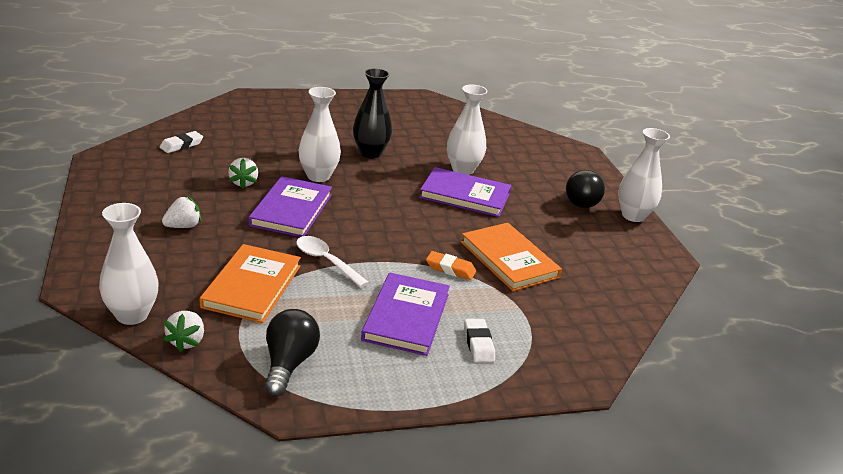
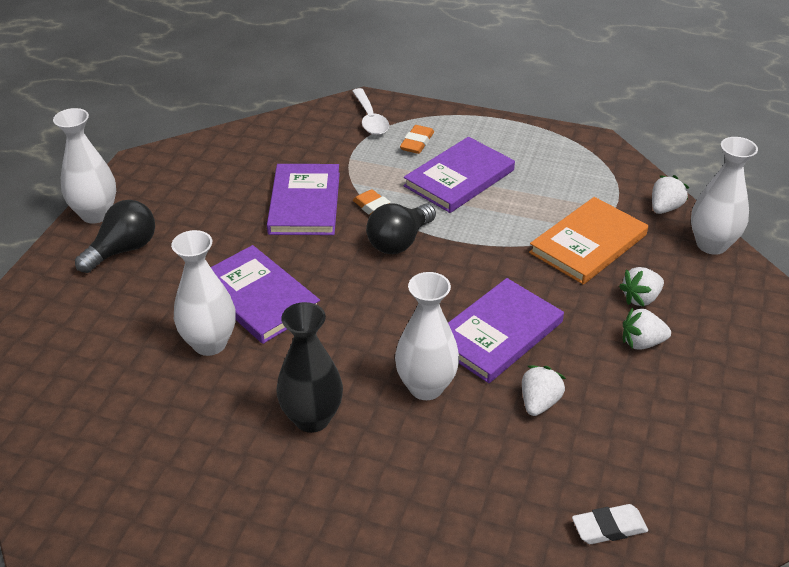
camera: 145 degrees left, 10 degrees up
black light bulb [264,309,320,397] -> black light bulb moved to [366,203,436,254]
white spoon [296,236,369,288] -> white spoon moved to [352,88,389,135]
orange book [461,223,562,291] -> purple book [267,164,340,235]
white eraser [464,319,495,363] -> orange eraser [400,125,434,154]
none -> white strawberry [619,267,664,307]

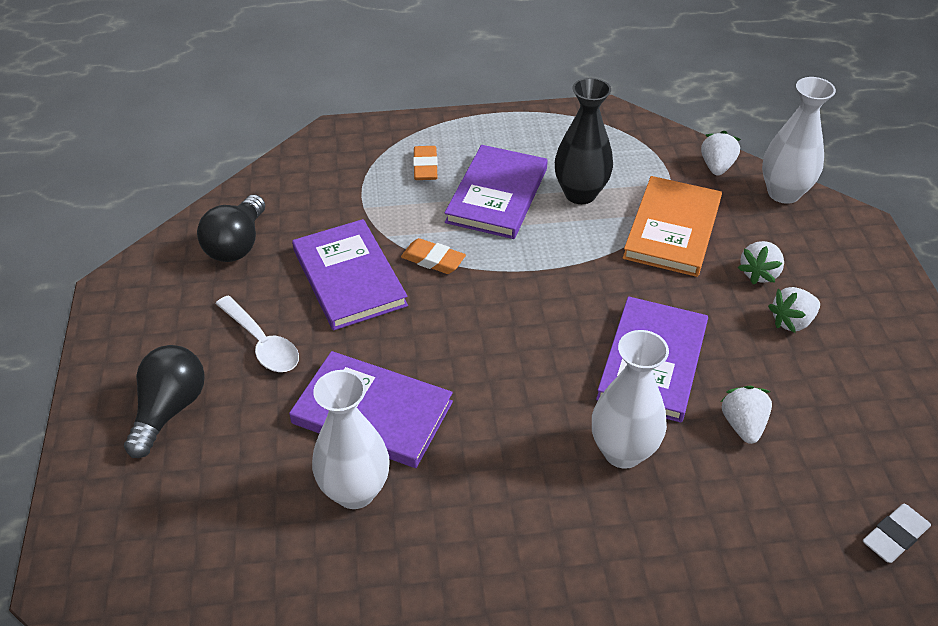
camera: 25 degrees left, 5 degrees up
white vase [53,108,116,224] -> none
black vase [276,302,343,433] -> black vase moved to [555,78,613,204]
white spoon [352,88,389,135] -> white spoon moved to [216,296,299,372]
black light bulb [366,203,436,254] -> black light bulb moved to [197,195,265,262]

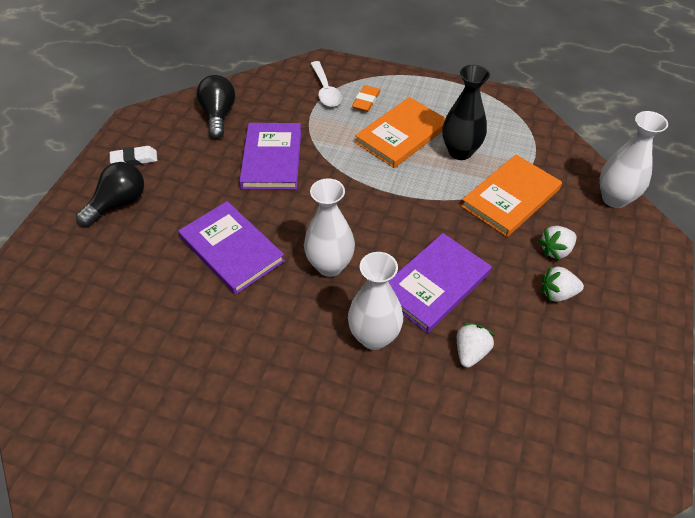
camera: 25 degrees right, 5 degrees up
black light bulb [197,195,265,262] -> black light bulb turned 135 degrees clockwise [196,75,235,139]
white spoon [216,296,299,372] -> white spoon moved to [310,61,342,107]
white vase [312,370,390,509] -> white vase moved to [304,178,355,277]
orange eraser [401,238,466,274] -> none
purple book [445,145,548,239] -> orange book [355,97,446,168]
white strawberry [701,131,741,176] -> none
white eraser [863,504,931,563] -> white eraser moved to [110,146,157,166]

